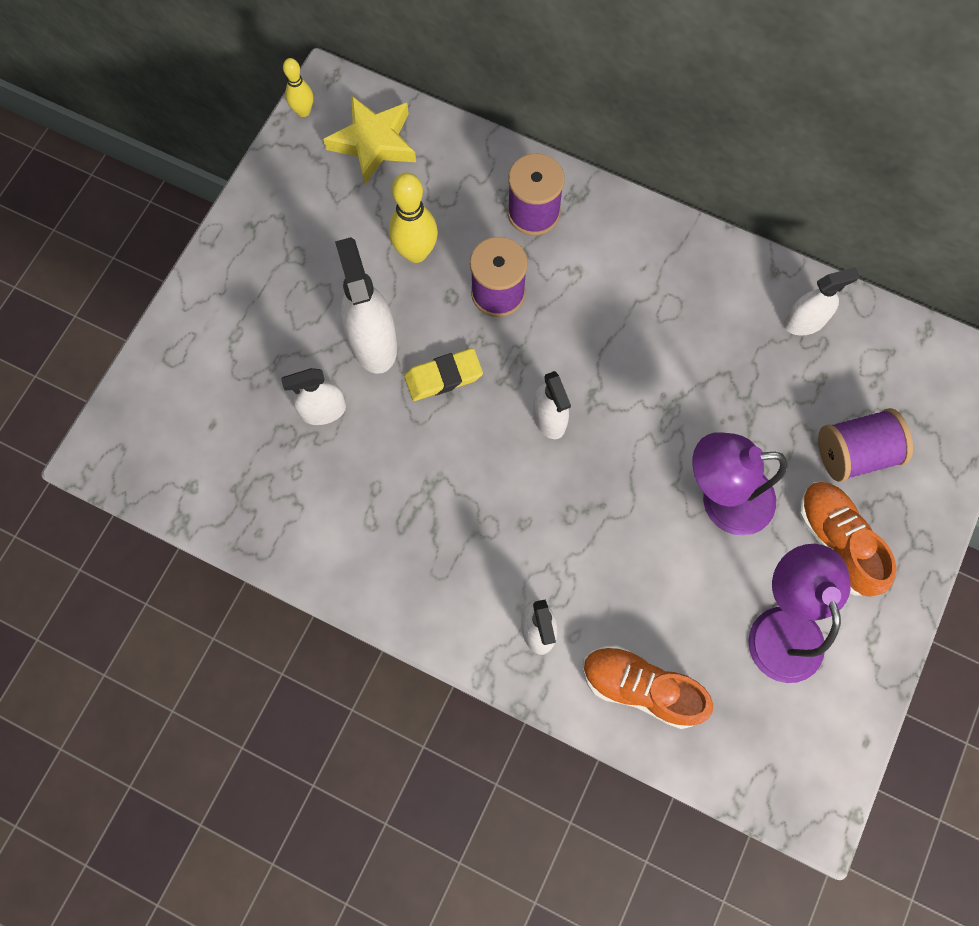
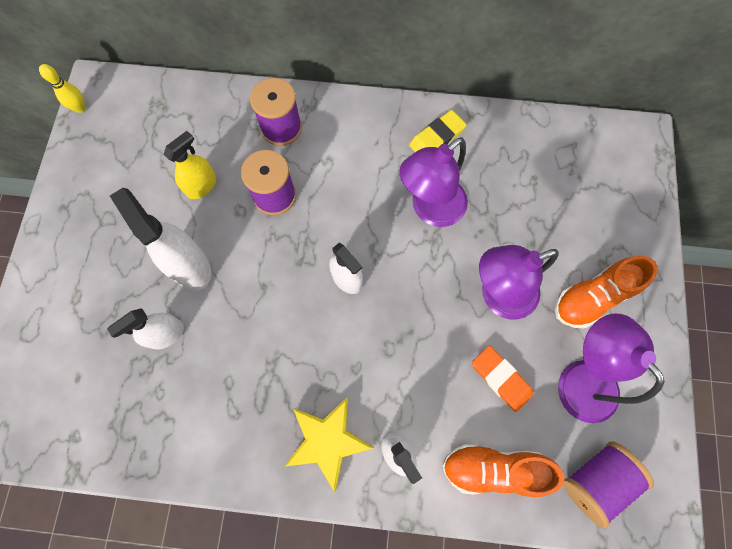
camera: 20 degrees left, 0 degrees up
yellow star [323,95,416,184] -> yellow star moved to [284,397,374,492]
yellow bowling pin [389,173,438,263] -> yellow spray bottle [163,131,216,199]
yellow eraser [404,348,483,401] -> yellow eraser moved to [409,110,466,152]
white spray bottle [784,267,860,336] -> none
orange shoe [799,482,896,597] -> orange shoe turned 75 degrees counterclockwise [555,256,657,328]
purple spool [818,408,913,482] -> purple spool moved to [563,441,654,528]
none -> purple lamp [399,137,468,227]
none -> orange eraser [472,345,534,412]

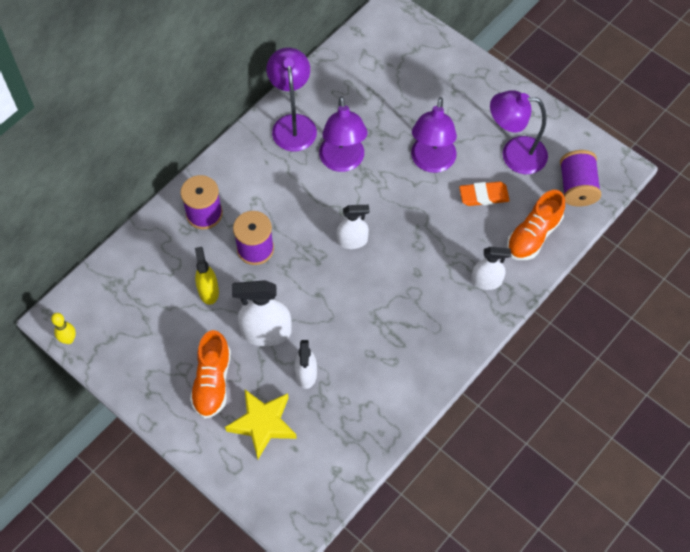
camera: 55 degrees left, 10 degrees down
yellow star [284,397,374,492] -> yellow star moved to [225,390,297,459]
yellow eraser [409,110,466,152] -> purple lamp [267,48,317,151]
orange shoe [555,256,657,328] -> orange shoe moved to [190,330,231,419]

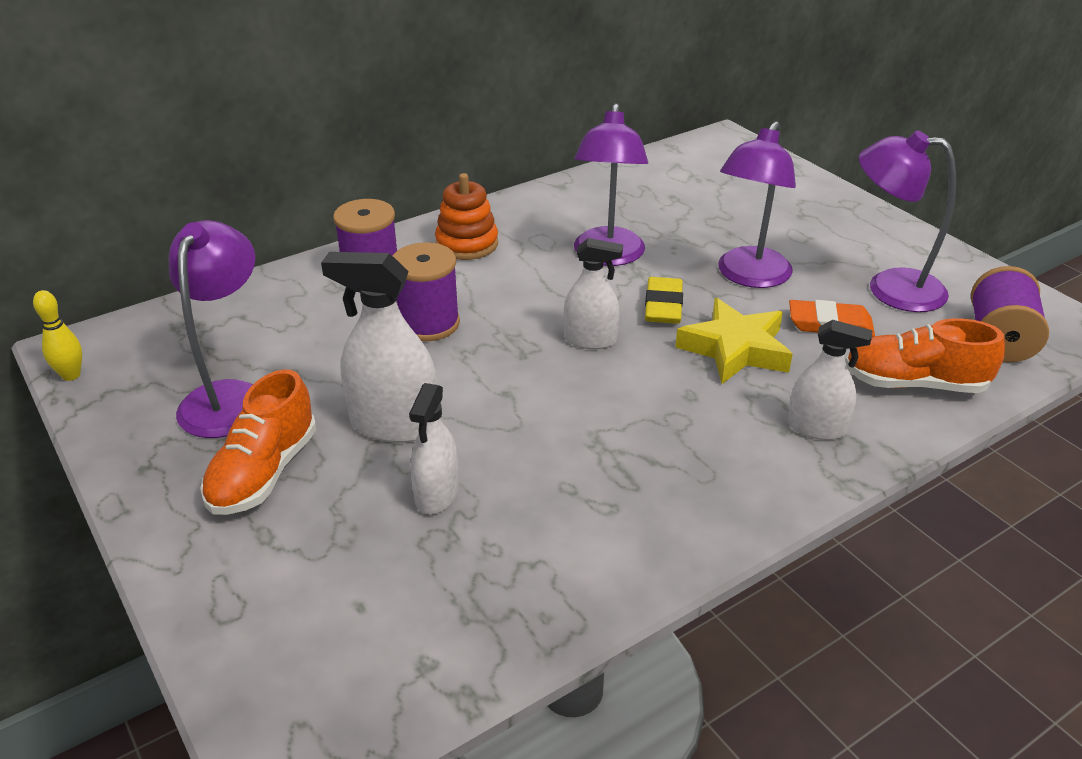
camera: 15 degrees right, 25 degrees down
yellow spray bottle [195,247,219,305] -> none
yellow star [225,390,297,459] -> yellow star moved to [675,298,793,384]
purple lamp [267,48,317,151] -> purple lamp moved to [169,220,256,438]
orange shoe [507,190,565,260] -> orange shoe turned 45 degrees clockwise [845,318,1005,393]
none -> orange stacking toy [435,173,498,260]
none -> yellow eraser [645,277,683,324]

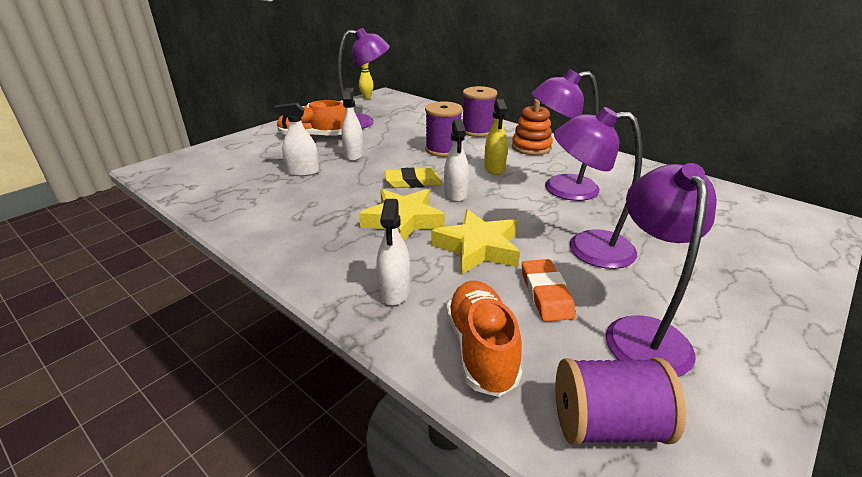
camera: 75 degrees right, 5 degrees down
white spray bottle [321,252,437,443] -> white spray bottle [341,88,364,161], size x0.64
yellow eraser [645,277,683,324] -> yellow eraser moved to [385,168,441,188]
none -> yellow star [359,189,445,241]
none -> yellow spray bottle [484,99,508,175]

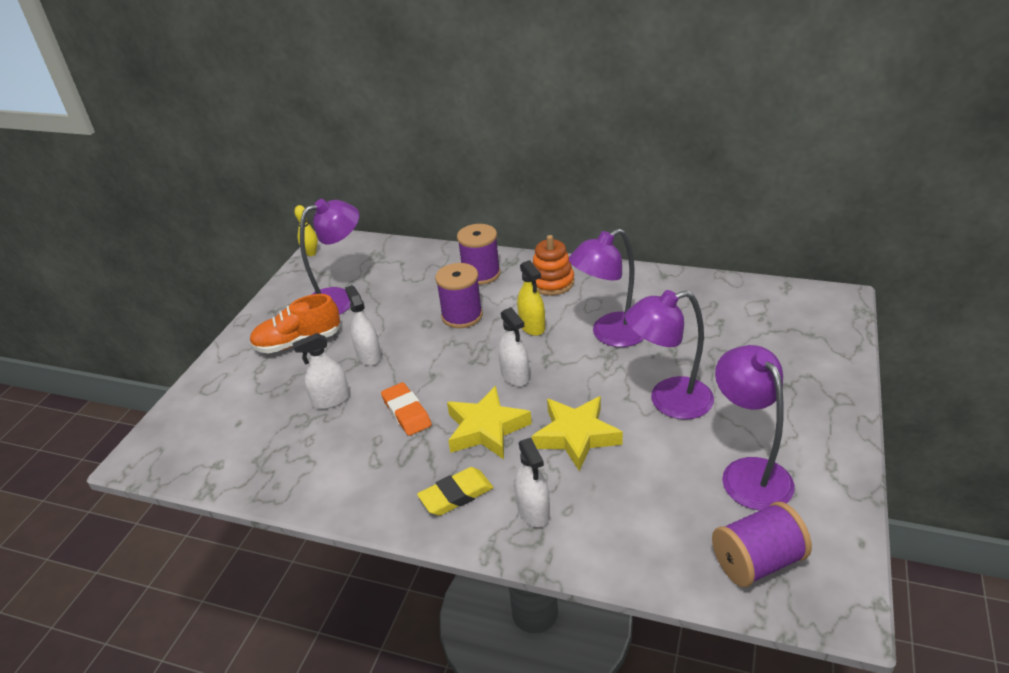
camera: 20 degrees left, 5 degrees up
yellow eraser [385,168,441,188] -> yellow eraser moved to [417,467,494,516]
orange shoe [446,281,522,397] -> none
orange eraser [522,259,576,322] -> orange eraser moved to [381,382,432,436]

